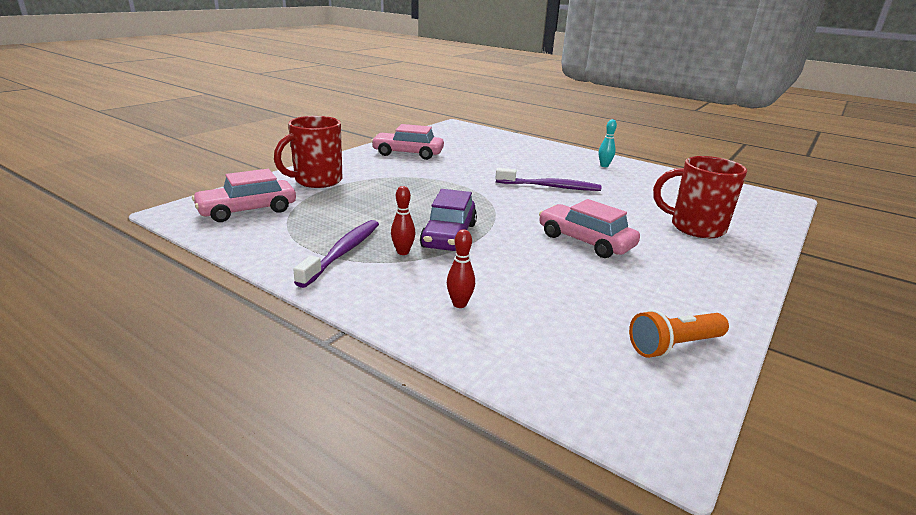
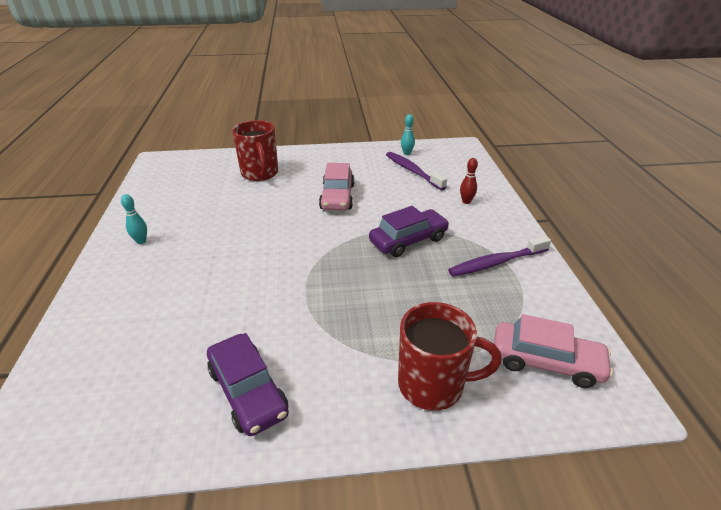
camera: 130 degrees left, 10 degrees up
pink car [371,124,444,160] -> purple car [207,333,289,436]
red bowling pin [391,186,416,255] -> none
purple toothbrush [495,168,601,191] -> purple toothbrush moved to [386,152,447,190]
orange flashlight [629,310,729,358] -> turquoise bowling pin [401,114,415,155]

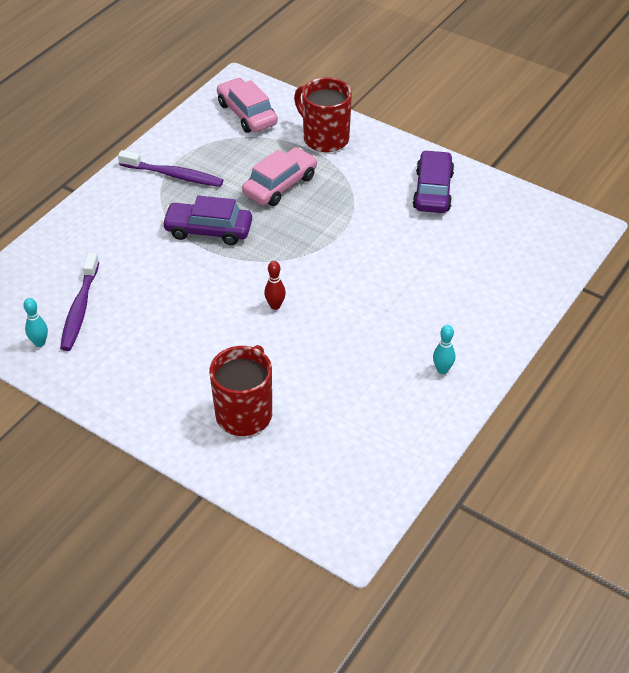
camera: 140 degrees left, 10 degrees up
pink car [319,163,354,210] -> pink car moved to [242,147,317,206]
red bowling pin [460,158,478,204] -> red bowling pin moved to [264,261,286,310]

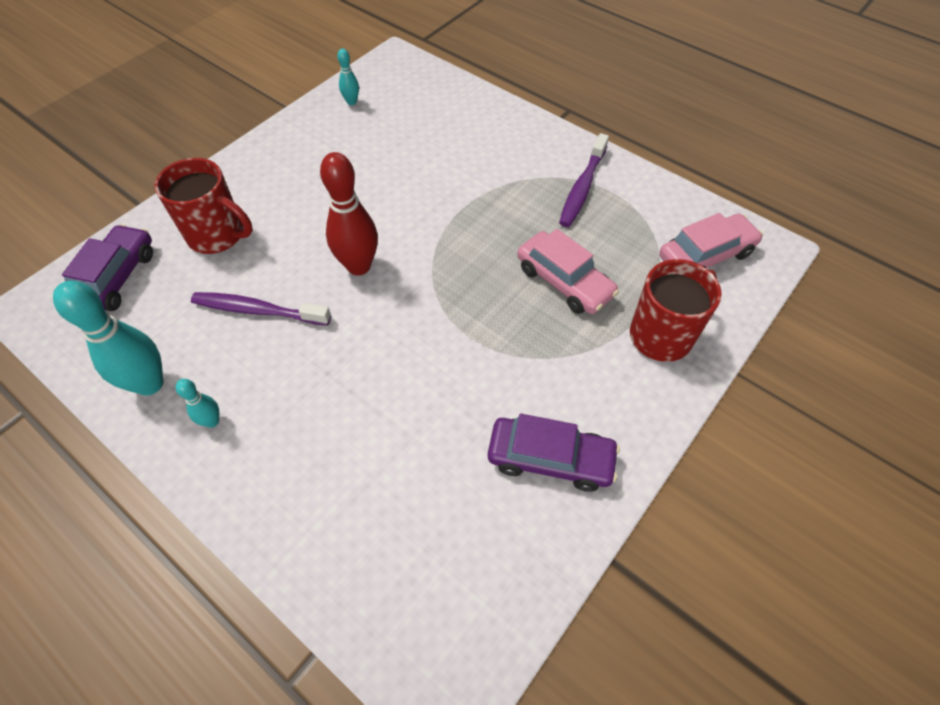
camera: 95 degrees right, 10 degrees up
purple toothbrush [60,253,99,351] -> purple toothbrush moved to [191,292,331,326]
purple car [162,196,252,245] -> purple car moved to [62,224,153,311]
red bowling pin [264,261,286,310] -> red bowling pin [320,152,378,275], size x2.03
none -> turquoise bowling pin [53,281,164,396]

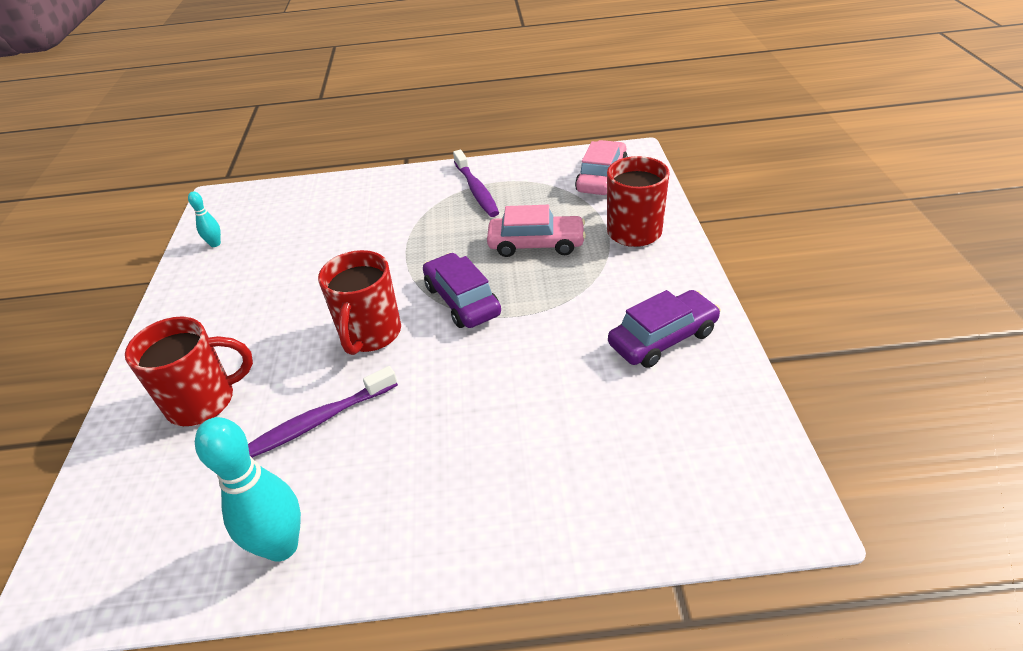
camera: 40 degrees left, 15 degrees down
purple car [62,224,153,311] -> purple car moved to [423,253,501,328]
turquoise bowling pin [175,379,219,428] -> none
red bowling pin [320,152,378,275] -> red mug [318,250,401,355]

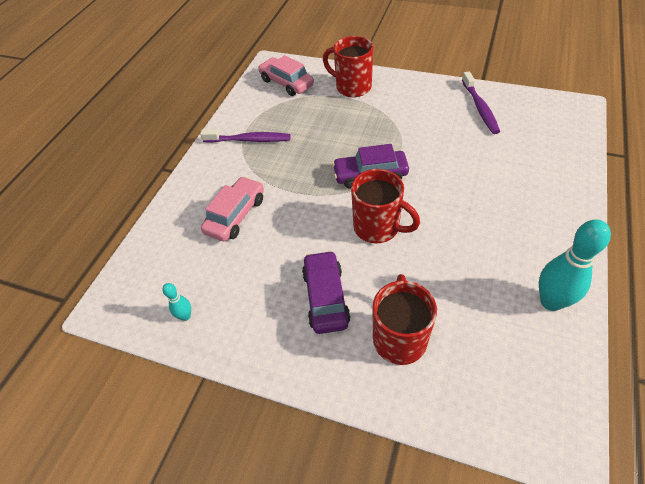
camera: 65 degrees left, 10 degrees up
purple toothbrush [248,366,398,458] -> purple toothbrush moved to [462,71,500,134]
pink car [487,205,586,257] -> pink car moved to [201,176,264,241]
purple car [608,290,721,368] -> purple car moved to [302,250,350,334]

